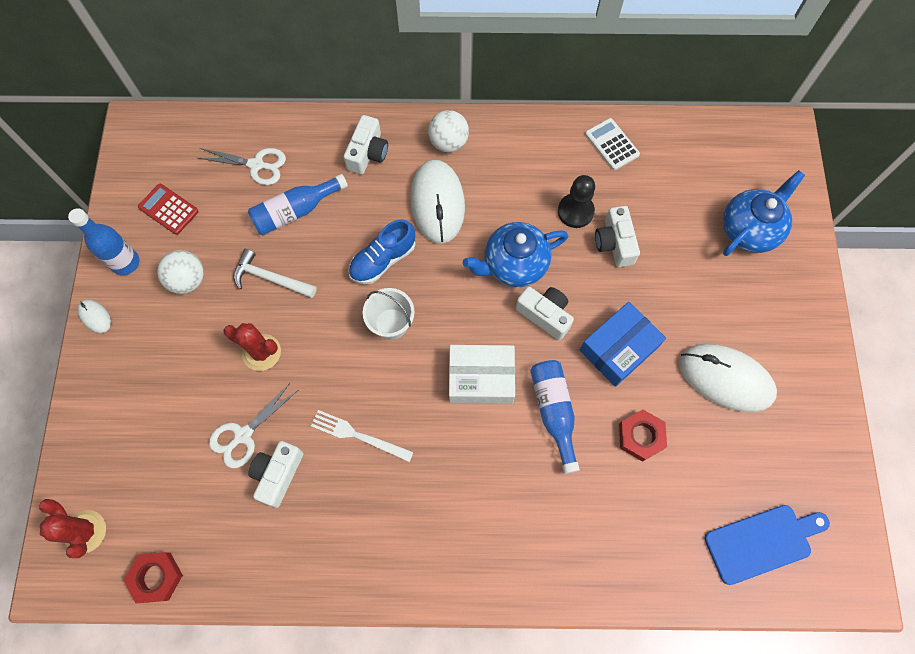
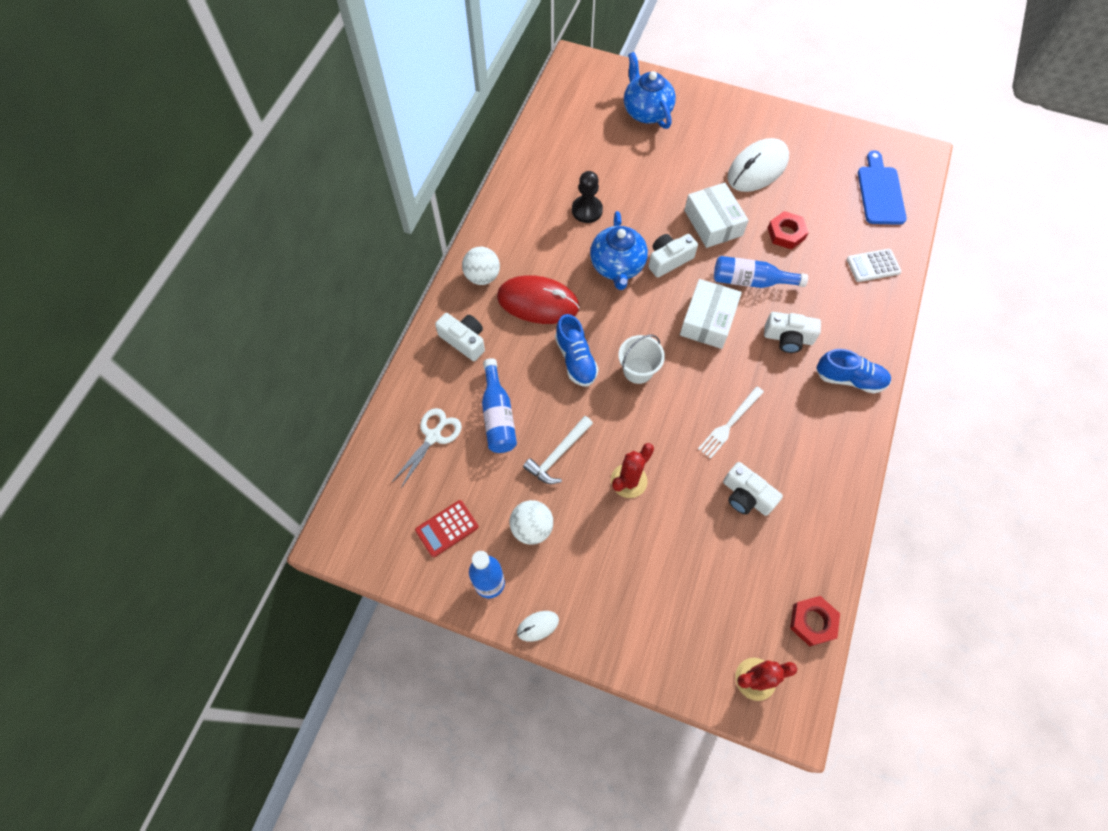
camera: 70 degrees left, 5 degrees down
white scissors [209,382,298,468] -> none
white mouse [410,160,465,244] -> red mouse [497,275,580,324]
blue box [580,302,666,387] -> white box [684,183,749,248]
white calculator [585,118,640,170] -> white calculator moved to [847,249,901,282]
white camera [595,206,640,267] -> white camera moved to [764,312,821,353]
none -> blue shoe [816,349,891,394]

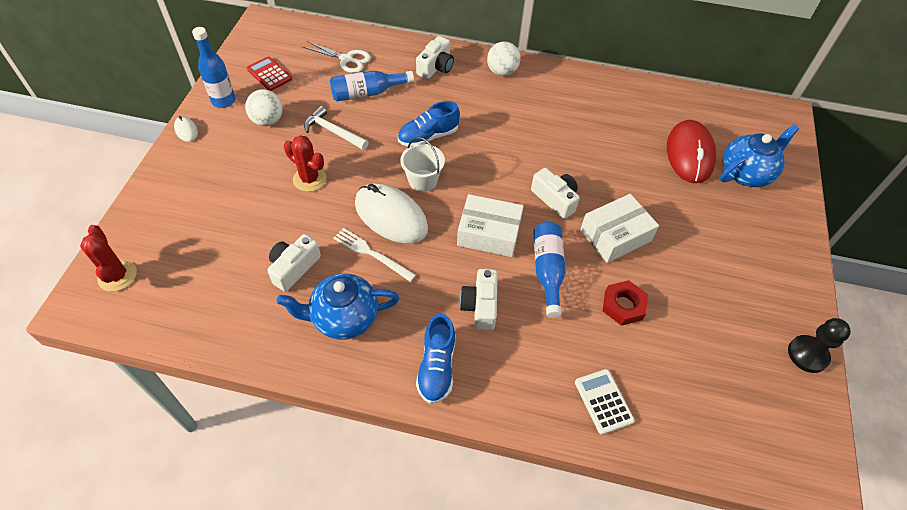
camera: 80 degrees right, 10 degrees down
red mouse [497,275,580,324] -> red mouse moved to [667,120,716,183]
black pawn [572,171,603,223] -> black pawn moved to [788,318,851,373]
blue teapot [590,211,648,290] -> blue teapot moved to [277,274,399,340]
white mouse [727,138,789,192] -> white mouse moved to [355,183,428,243]
red nut [790,596,840,646] -> none
blue cutting board [858,150,907,225] -> none

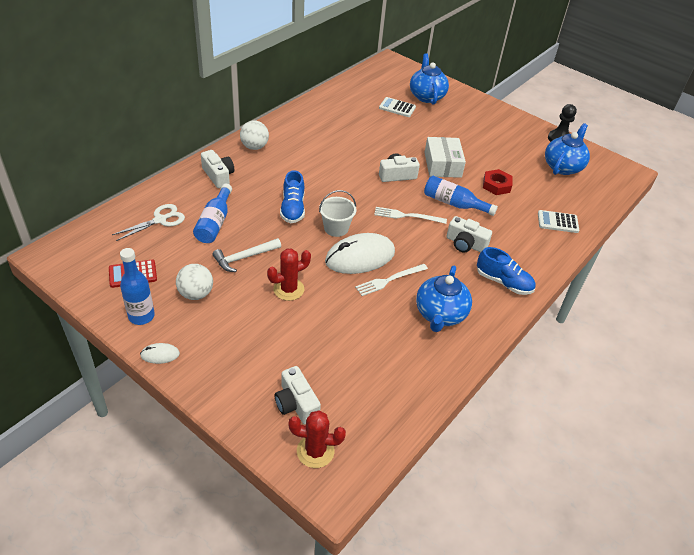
camera: 65 degrees left, 10 degrees down
white camera [267,234,321,292] -> white camera moved to [275,366,321,424]
white box [457,194,524,257] -> white fork [374,207,447,224]
red mouse [667,120,716,183] -> white calculator [379,97,416,117]
none -> blue teapot [545,123,590,175]

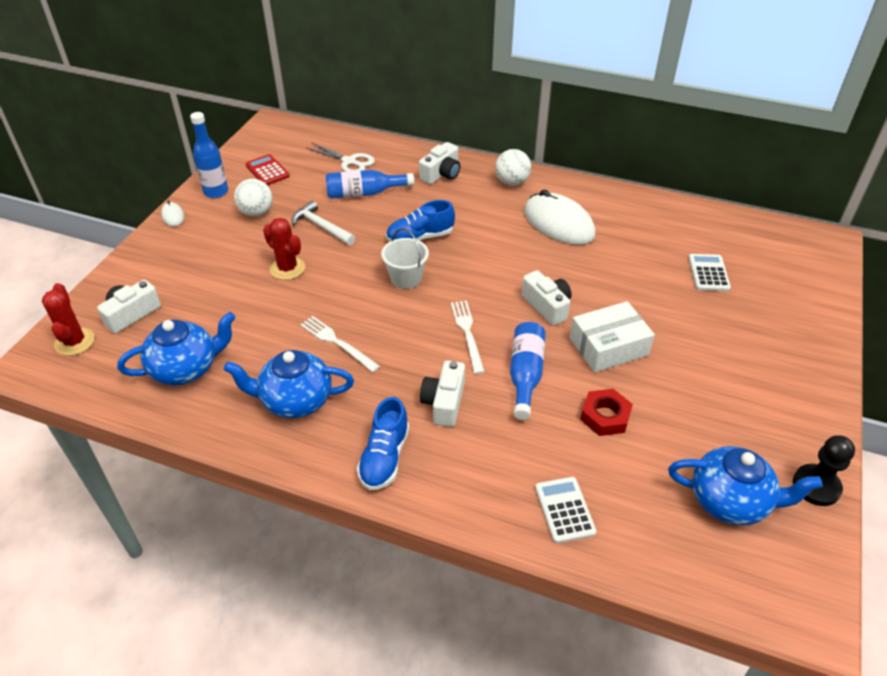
camera: 75 degrees right, 0 degrees up
white mouse [325,233,395,274] -> white mouse moved to [524,189,596,245]
blue teapot [410,53,449,105] -> blue teapot moved to [117,312,236,386]

